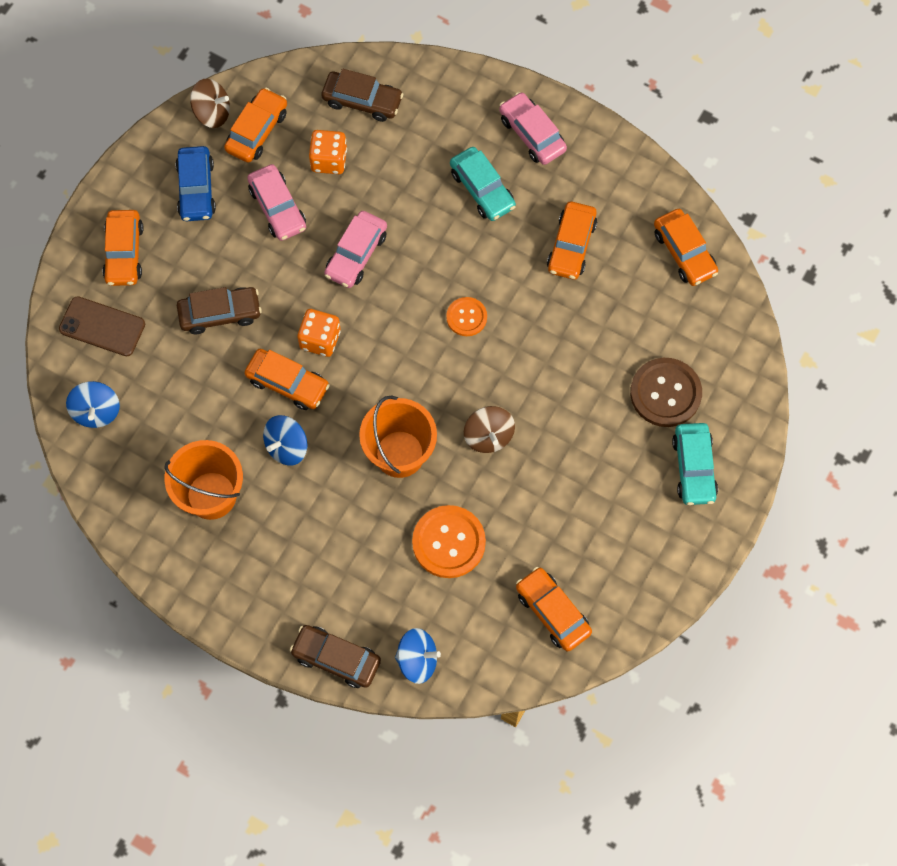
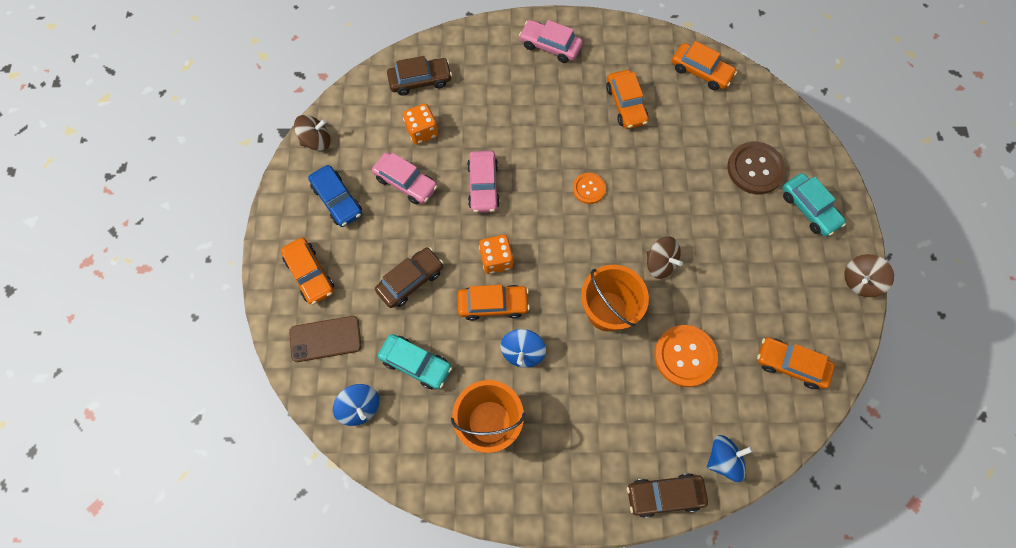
camera: 30 degrees left, 0 degrees up
orange car [224,88,287,163] -> none
turquoise car [450,147,516,221] -> turquoise car moved to [378,334,452,389]
none -> brown spinning top [844,254,894,297]

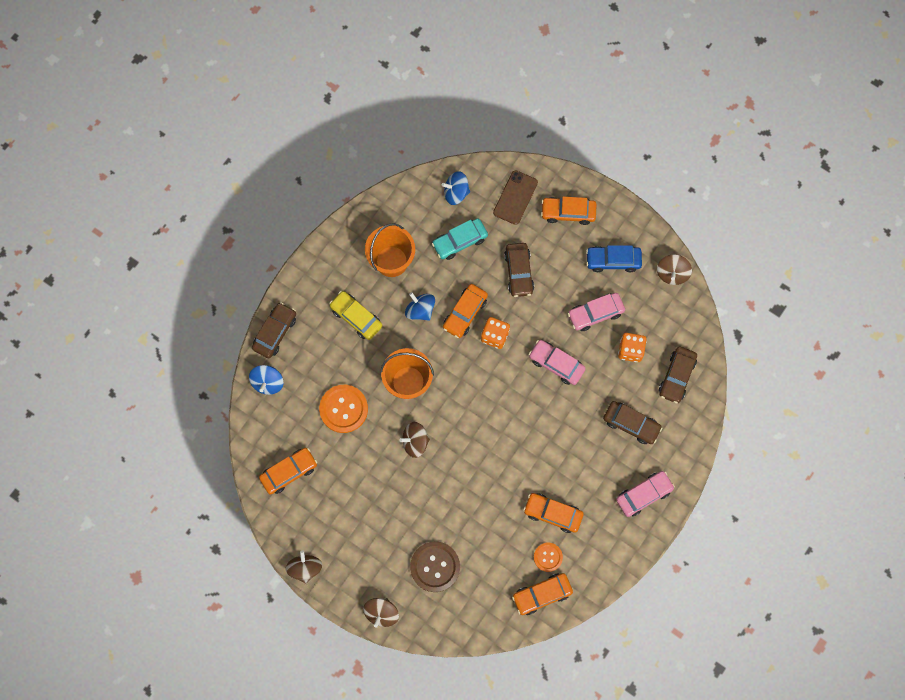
camera: 125 degrees right, 5 degrees up
orange button [573,173,606,204] -> orange button moved to [534,543,563,572]
turquoise car [782,173,846,236] -> none
none -> yellow car [329,291,382,340]
none -> brown spinning top [363,598,399,628]
none -> brown car [603,401,662,444]

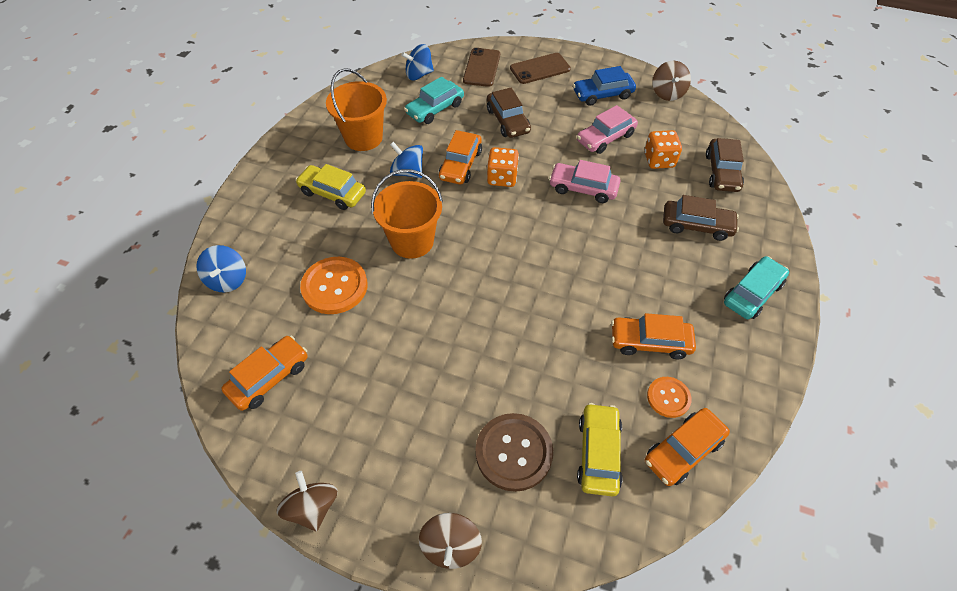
camera: 15 degrees left, 20 degrees down
brown car [252,302,296,358] -> none
brown spinning top [399,422,430,458] -> none
orange car [541,197,597,225] -> brown phone [510,53,571,84]
pink car [616,471,675,517] -> turquoise car [724,256,789,319]
none -> yellow car [577,403,623,496]

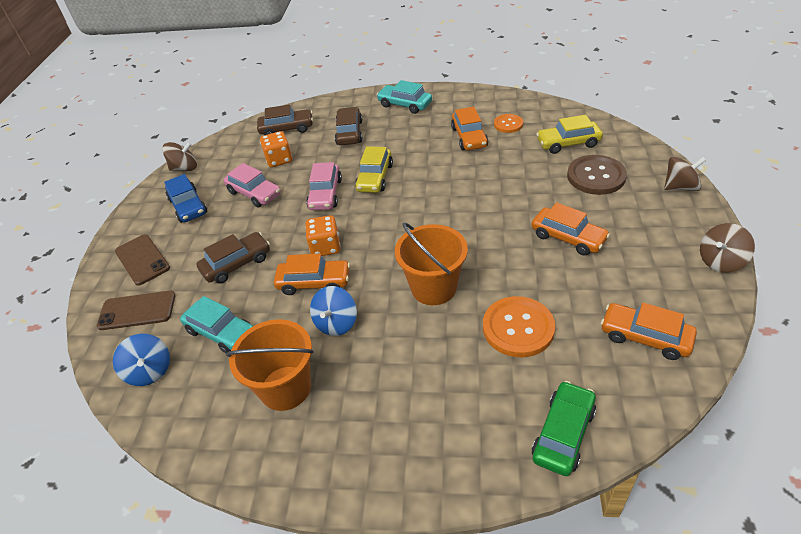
camera: 100 degrees left, 10 degrees down
blue spinning top [196,245,246,292] -> green car [532,381,596,476]
yellow car [296,164,366,210] -> yellow car moved to [355,146,393,193]
orange car [645,408,730,486] -> orange car moved to [531,202,610,255]

